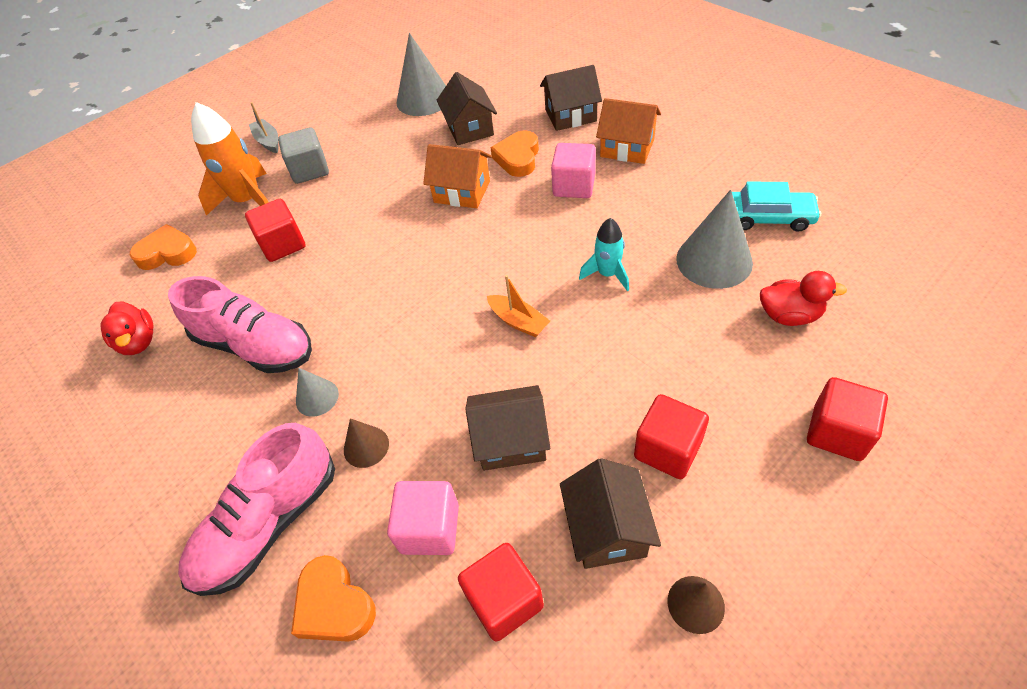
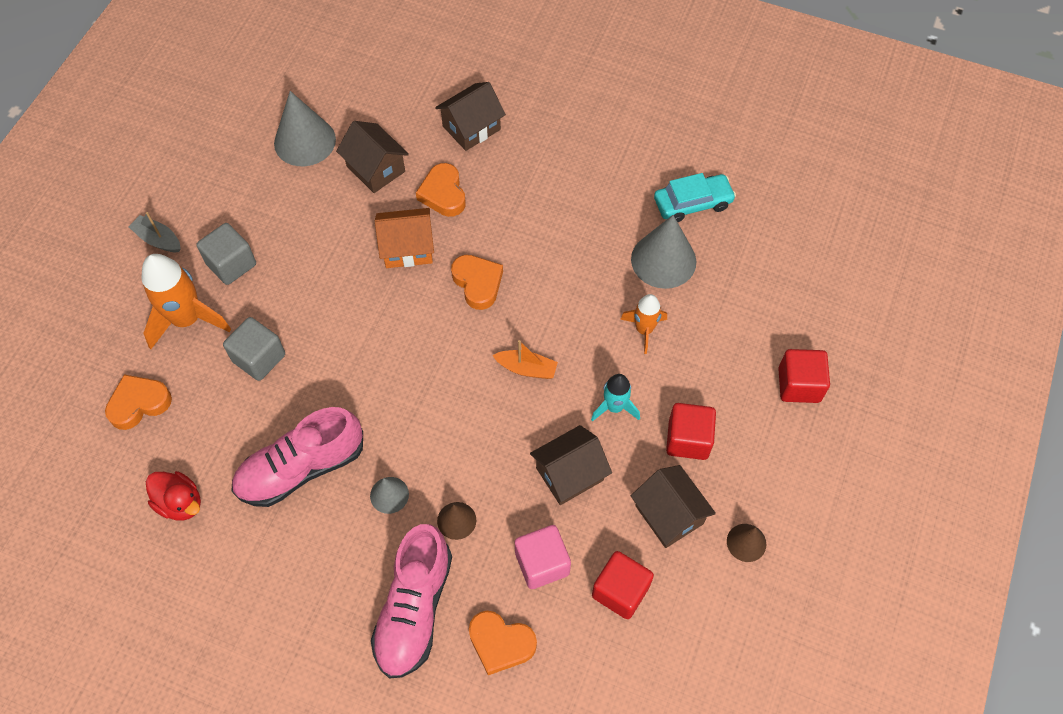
camera: 30 degrees left, 10 degrees up
pink shoe [168,276,312,373] -> pink shoe turned 150 degrees clockwise [231,407,363,507]
red cube [245,199,306,262] -> grey cube [223,317,285,381]
pink cube [551,143,596,198] -> none
turquoise rocket [579,218,629,291] -> turquoise rocket moved to [591,374,640,421]
orange house [596,98,661,164] -> none
red duck [760,271,847,326] -> none
none -> orange heart [451,255,503,310]
none -> orange rocket [620,294,667,354]

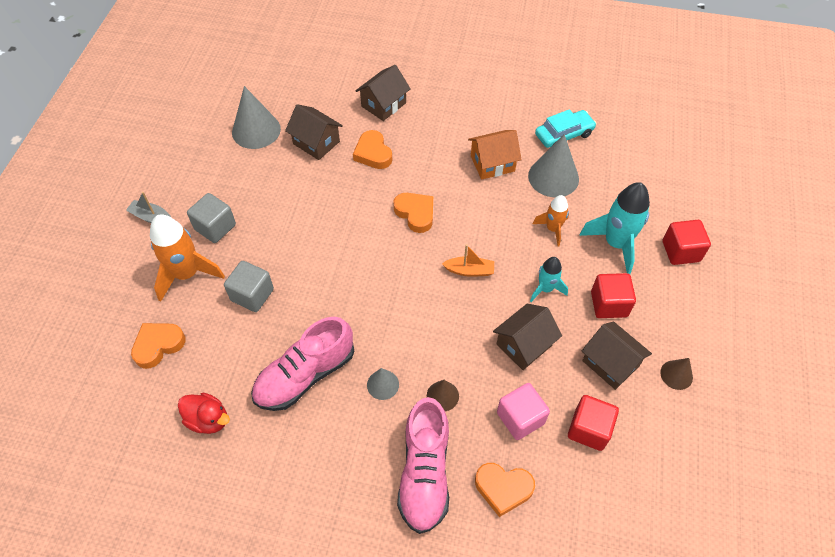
camera: 10 degrees left, 5 degrees down
orange house [375,208,434,268] -> orange house moved to [468,130,522,179]
none -> turquoise rocket [579,182,650,274]

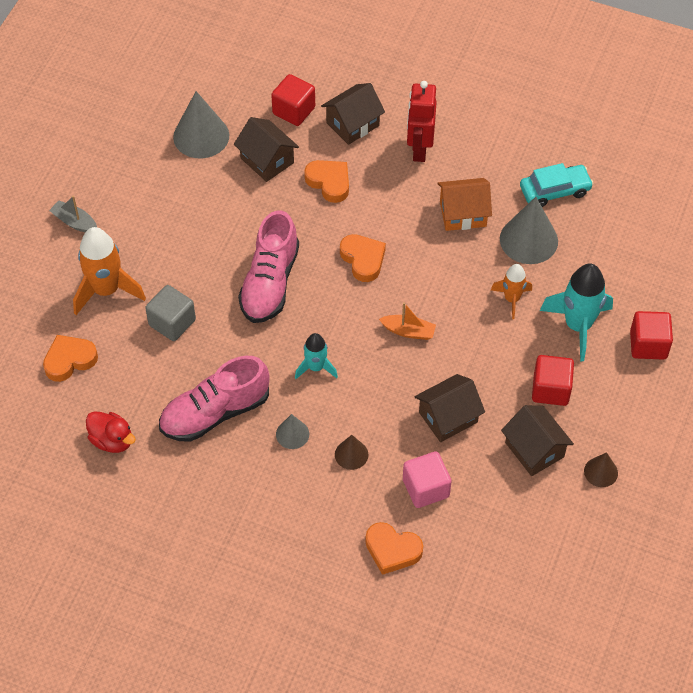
camera: 10 degrees right, 0 degrees up
grey cube [187,193,236,243] -> none
orange heart [353,130,392,169] -> orange heart turned 150 degrees clockwise [304,160,349,203]
pink shoe [397,397,449,534] -> pink shoe moved to [238,211,299,323]
turquoise rocket [530,257,568,302] -> turquoise rocket moved to [295,333,338,379]
red cube [568,395,619,451] -> red cube moved to [271,74,315,126]
none -> red robot [407,81,437,162]

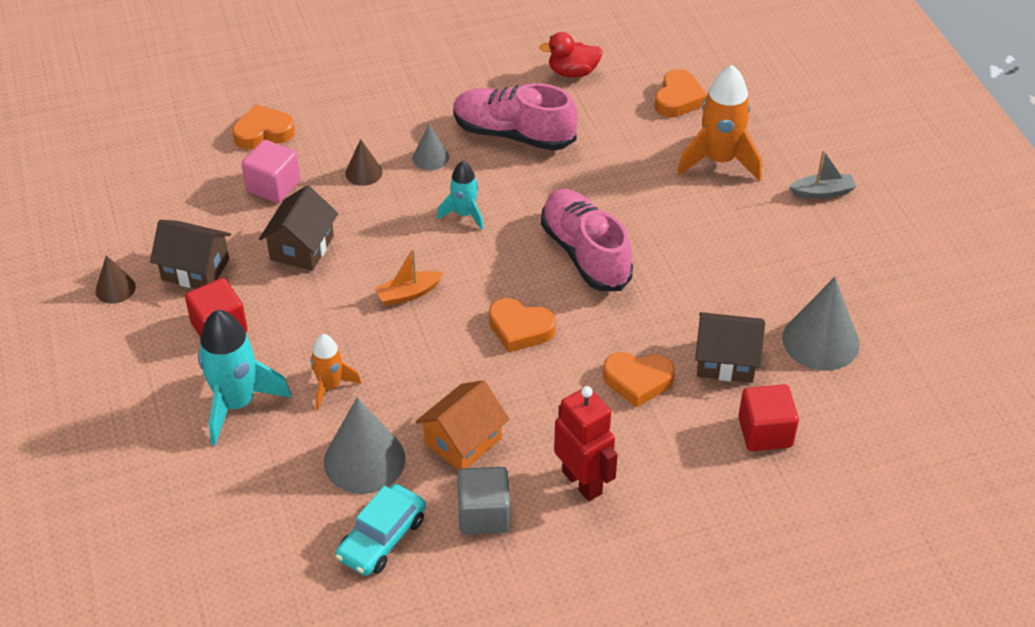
camera: 140 degrees right, 10 degrees down
grey cube [145,285,196,341] -> grey cube moved to [457,467,510,535]
pink shoe [159,356,269,442] -> pink shoe turned 90 degrees counterclockwise [453,83,578,151]
brown house [321,83,385,145] -> none
red cube [630,311,673,360] -> none

